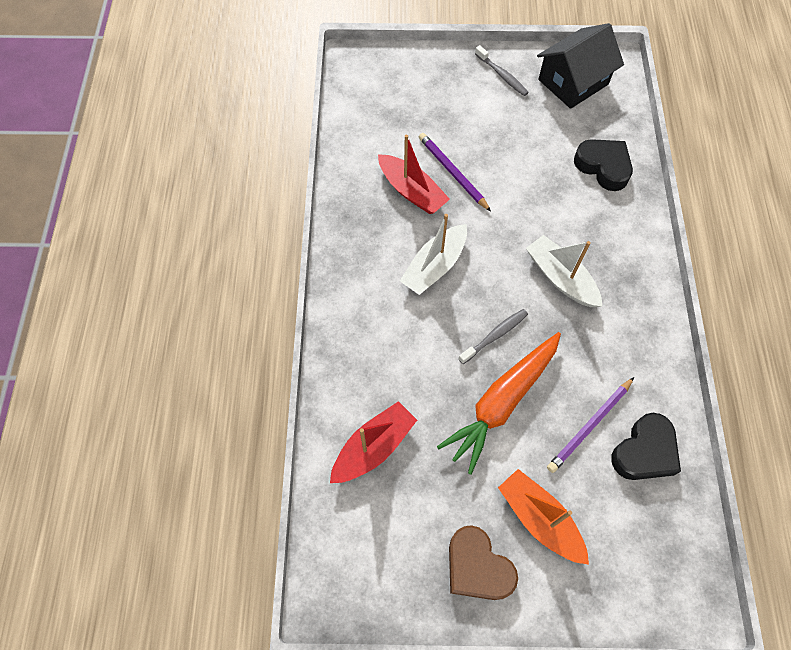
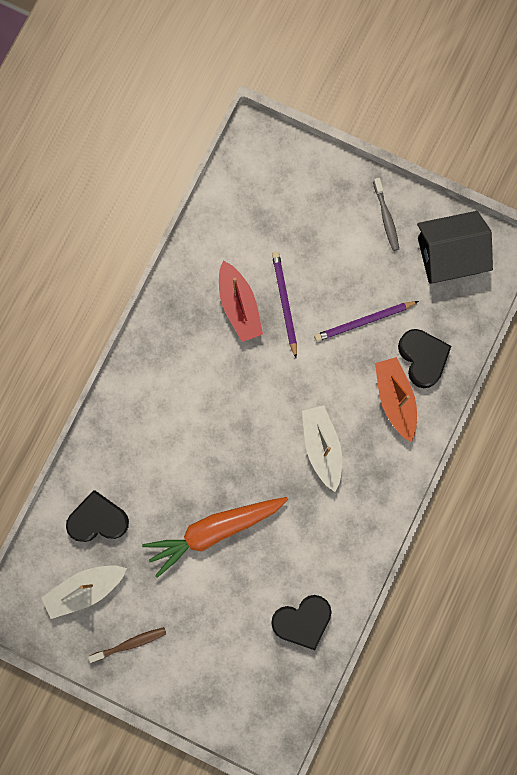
camera: 25 degrees right, 15 degrees up
red boat [330,401,417,483] -> black heart [66,490,129,542]
white boat [400,214,467,295] -> white boat moved to [41,566,127,619]
brown heart [449,525,518,600] -> brown toothbrush [88,627,166,663]
grey toothbrush [458,309,528,364] -> none
orange boat [498,469,589,565] -> orange boat moved to [375,357,417,442]
purple pencil [547,377,634,473] -> purple pencil moved to [314,301,419,342]

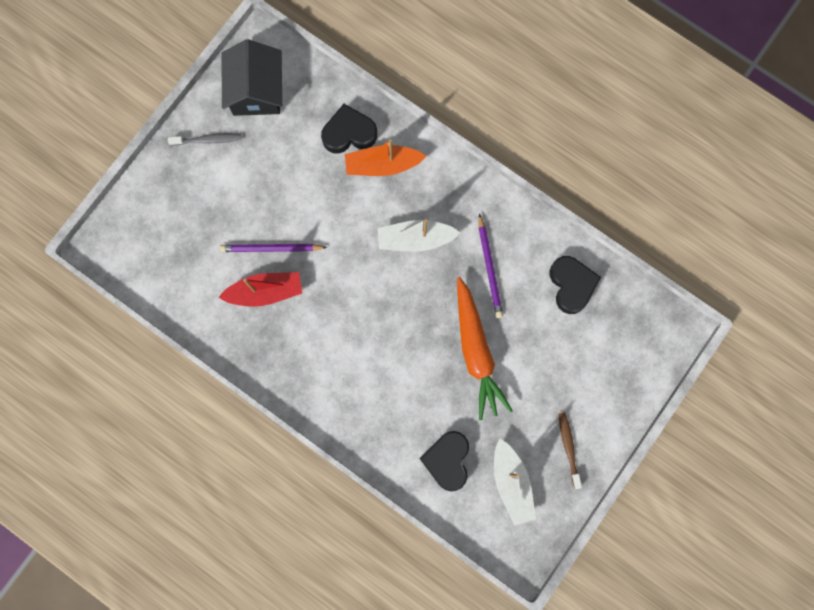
camera: 80 degrees left, 0 degrees up
purple pencil [314,301,419,342] -> purple pencil moved to [479,214,503,318]

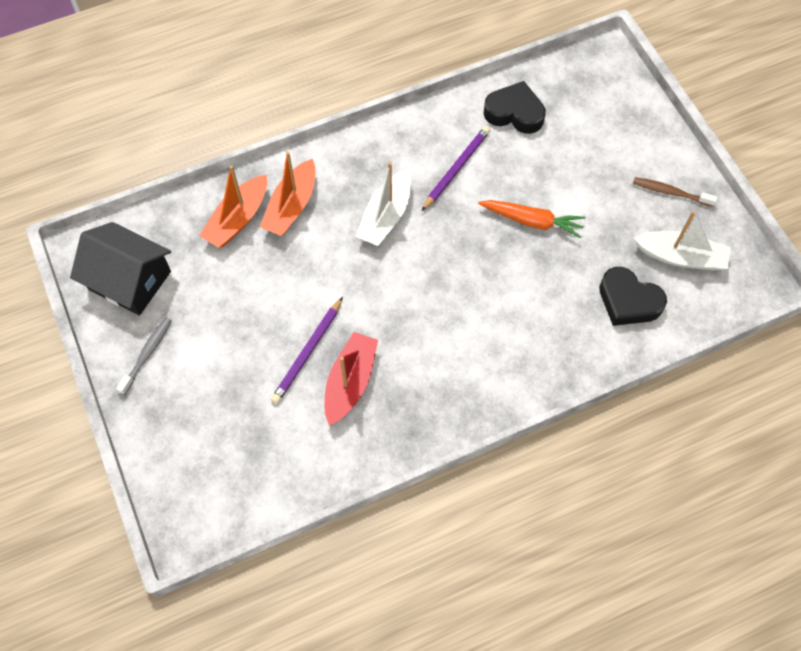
camera: 60 degrees left, 15 degrees down
black heart [321,104,377,154] -> orange boat [199,165,267,248]
orange carrot [457,277,513,420] -> orange carrot [478,200,585,238], size x0.67
purple pencil [479,214,503,318] -> purple pencil turned 75 degrees counterclockwise [422,126,490,211]

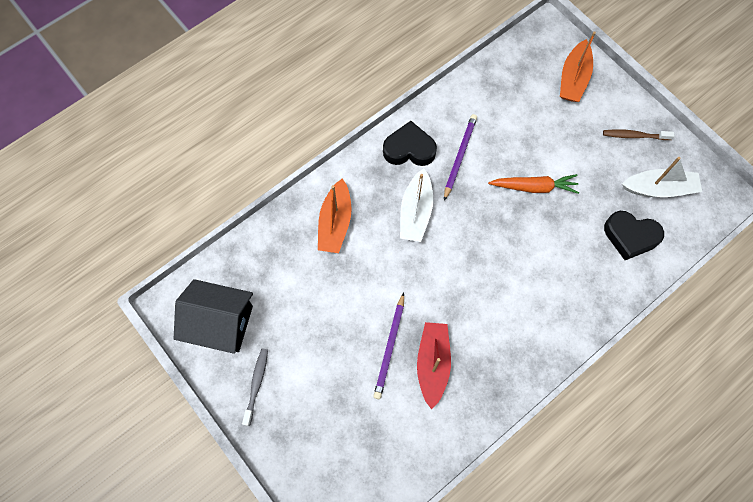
camera: 15 degrees left, 5 degrees up
orange boat [199,165,267,248] -> orange boat moved to [560,31,596,102]
black heart [483,81,546,134] -> black heart moved to [383,121,437,166]

